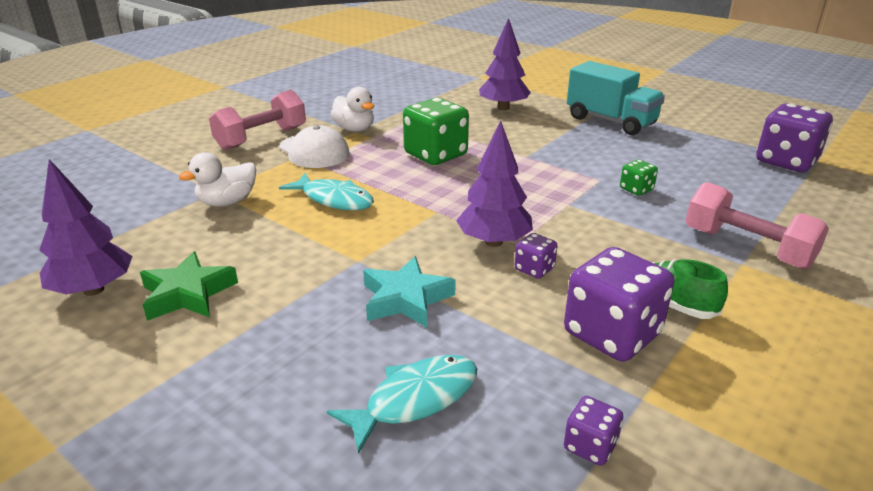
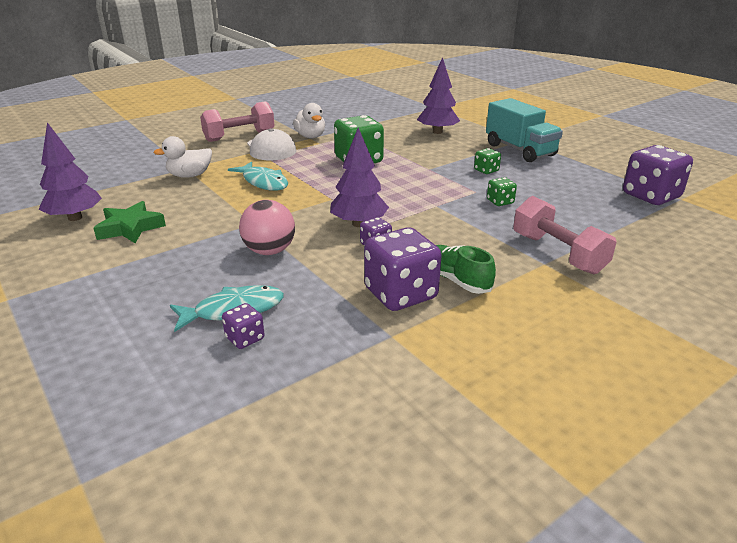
camera: 15 degrees right, 0 degrees up
turquoise star [363,256,456,327] -> pink ball [239,200,295,255]
purple dice [564,396,623,466] -> purple dice moved to [222,303,265,349]
none -> green dice [474,148,501,174]

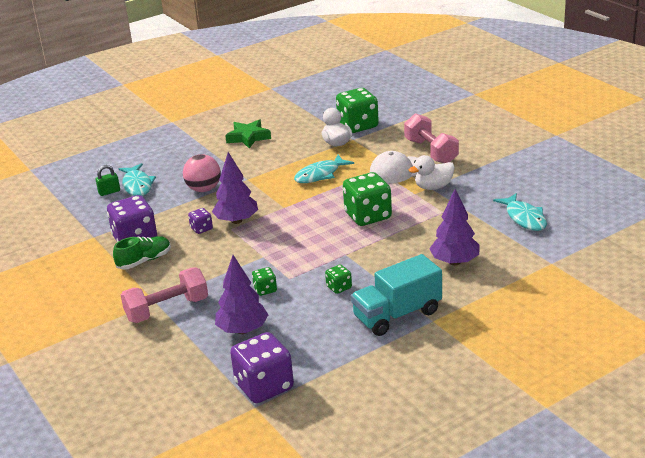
camera: 95 degrees right, 0 degrees up
purple tree [38,122,102,221] -> purple tree moved to [215,255,268,334]
purple dice [222,303,265,349] -> green padlock [96,165,120,196]
none -> green dice [336,88,379,133]
none -> turquoise fish [493,193,547,231]

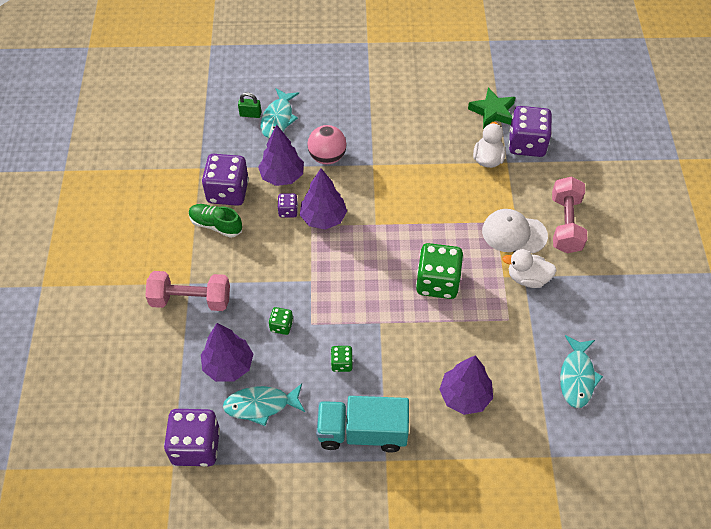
camera: 30 degrees right, 25 degrees up
green shoe [113,236,171,270] -> green shoe turned 150 degrees counterclockwise [189,204,242,238]
green star [225,119,271,149] -> green star moved to [468,87,516,129]
turquoise fish [294,155,354,183] -> turquoise fish moved to [223,384,305,426]
green dice [336,88,379,133] -> purple dice [509,106,552,157]
none -> purple tree [258,125,304,186]

